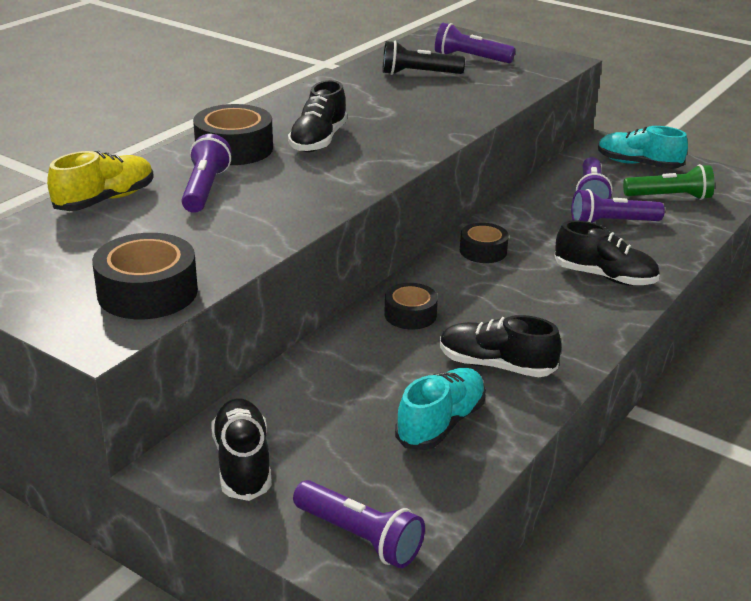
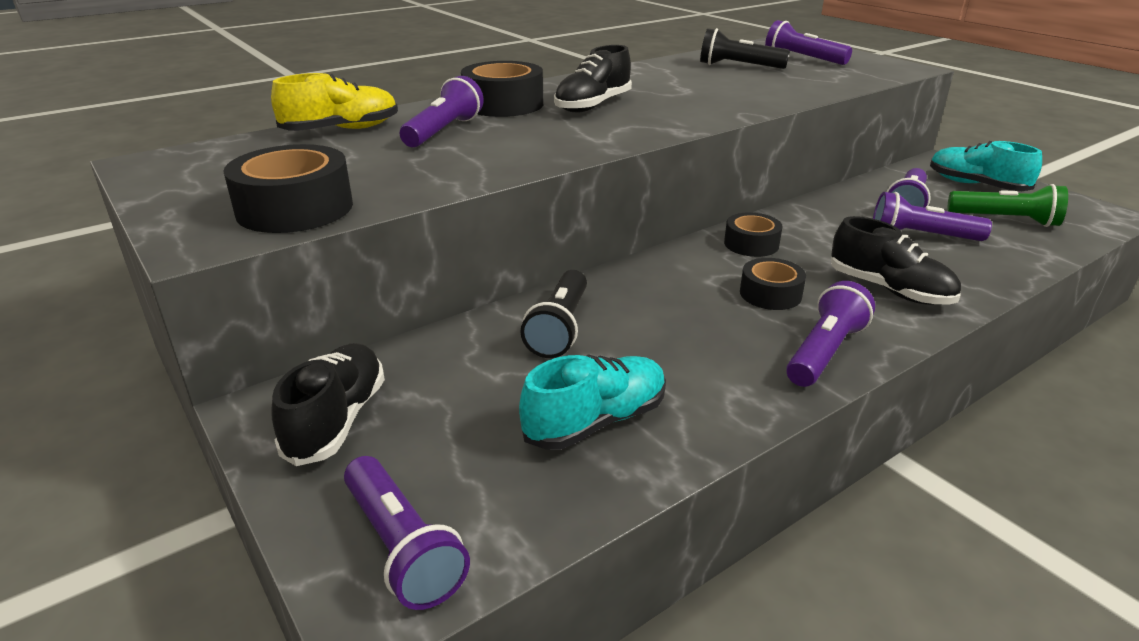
camera: 20 degrees right, 0 degrees up
black tape [384,283,438,329] -> black tape moved to [740,258,806,310]
black shoe [440,315,561,377] -> none
none -> black flashlight [520,270,587,358]
none -> purple flashlight [786,281,875,387]

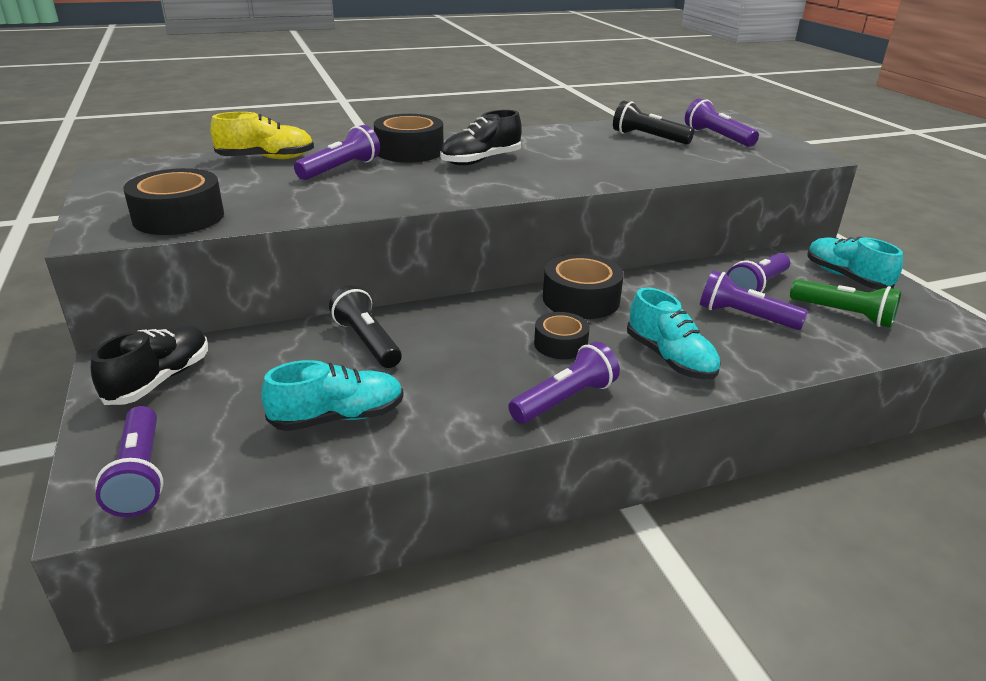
camera: 15 degrees right, 0 degrees up
black flashlight [520,270,587,358] -> black flashlight turned 120 degrees clockwise [329,285,402,368]
black tape [724,212,783,257] -> black tape [543,254,624,319], size x1.60
black shoe [831,216,961,305] -> turquoise shoe [627,287,721,380]

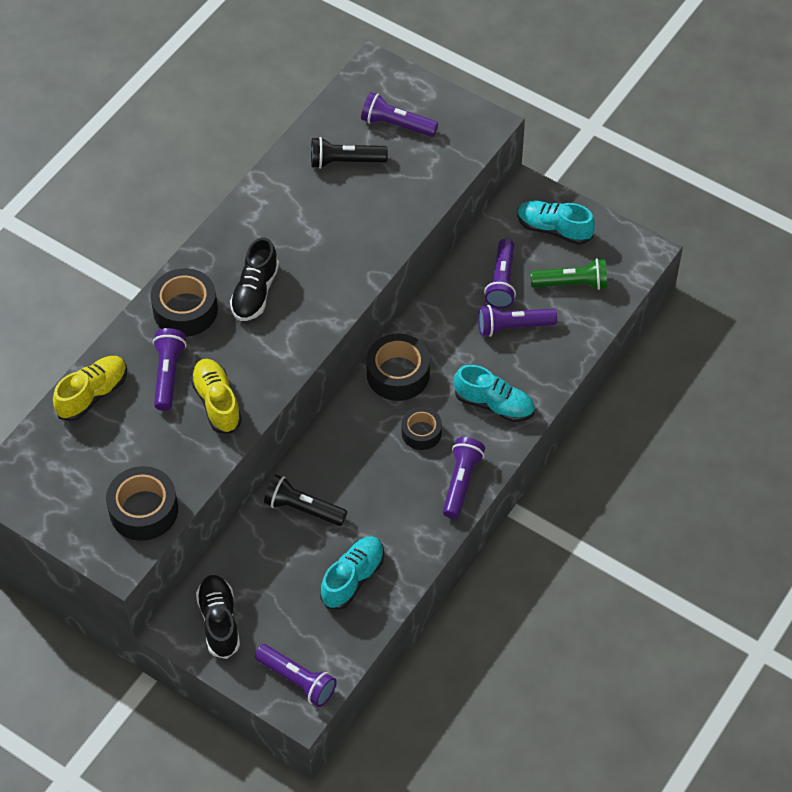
camera: 35 degrees left, 25 degrees up
none -> yellow shoe [190,359,242,434]

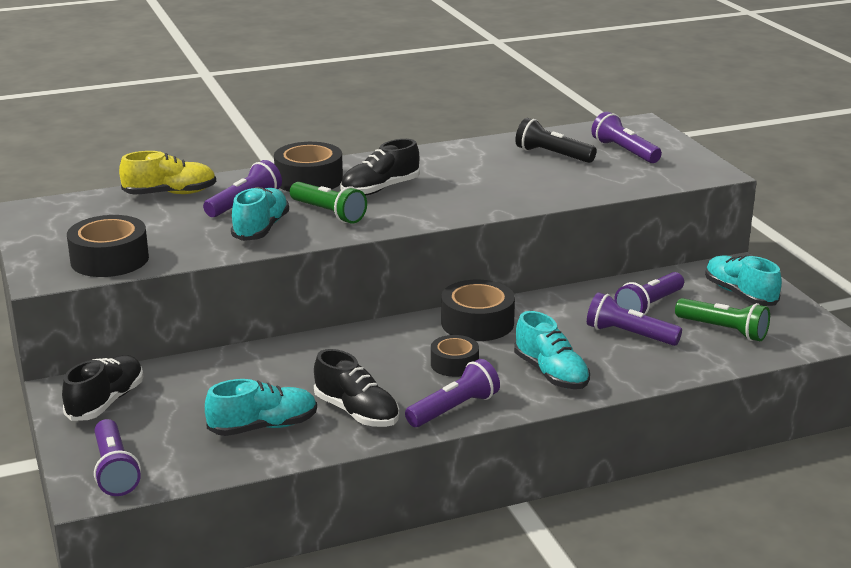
camera: 35 degrees right, 30 degrees down
yellow shoe [190,359,242,434] -> turquoise shoe [231,187,289,241]
black flashlight [264,474,347,526] -> none
none -> green flashlight [290,182,367,224]
none -> black shoe [314,349,399,427]

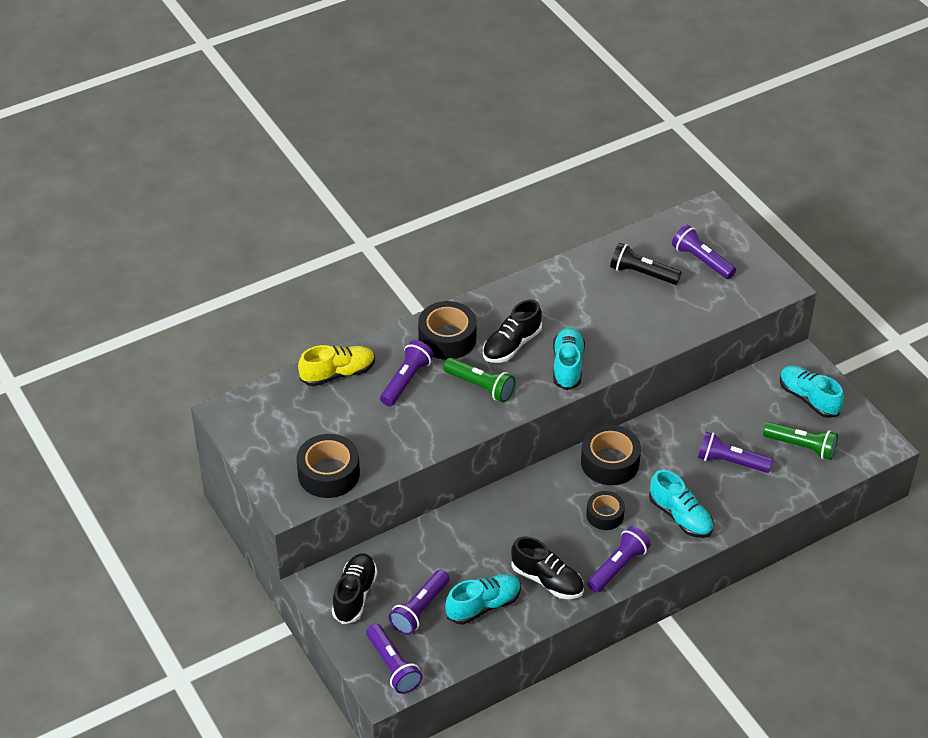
camera: 10 degrees left, 20 degrees up
turquoise shoe [231,187,289,241] -> turquoise shoe moved to [553,327,585,390]
purple flashlight [614,272,684,315] -> purple flashlight moved to [389,570,450,635]

